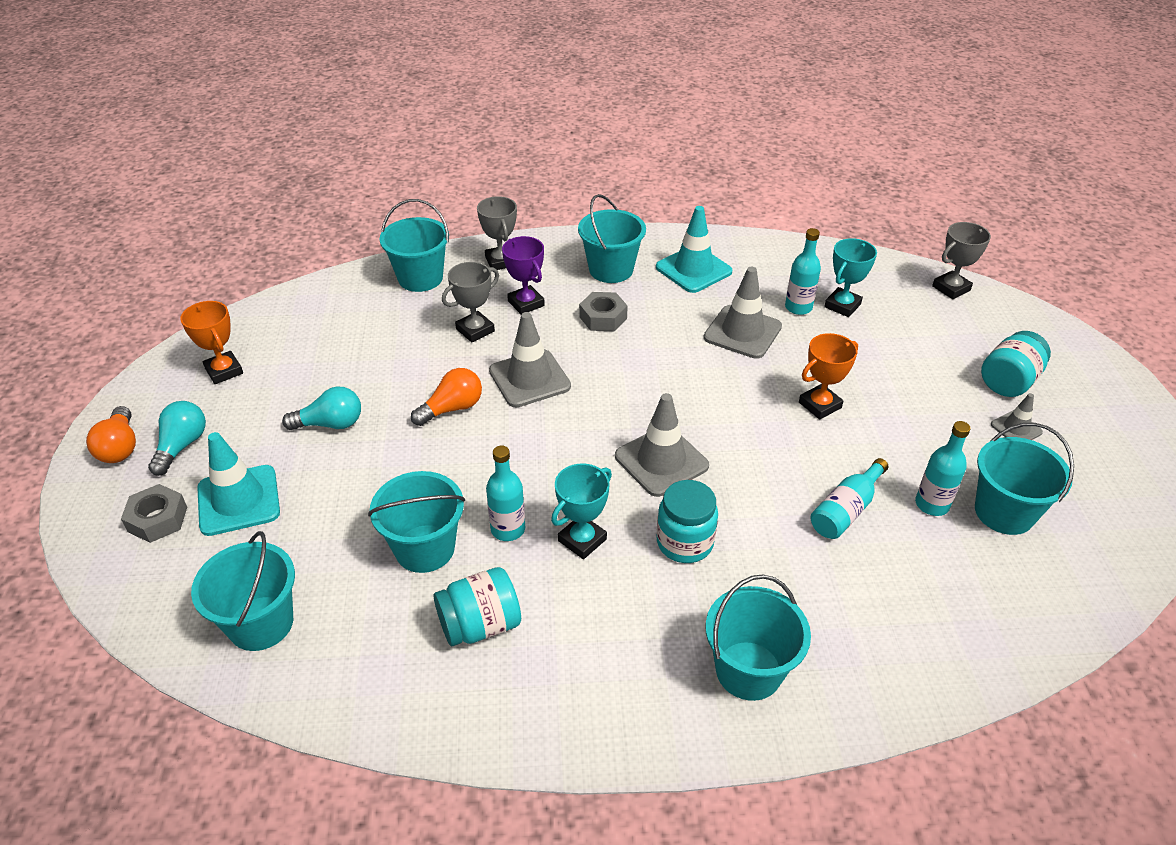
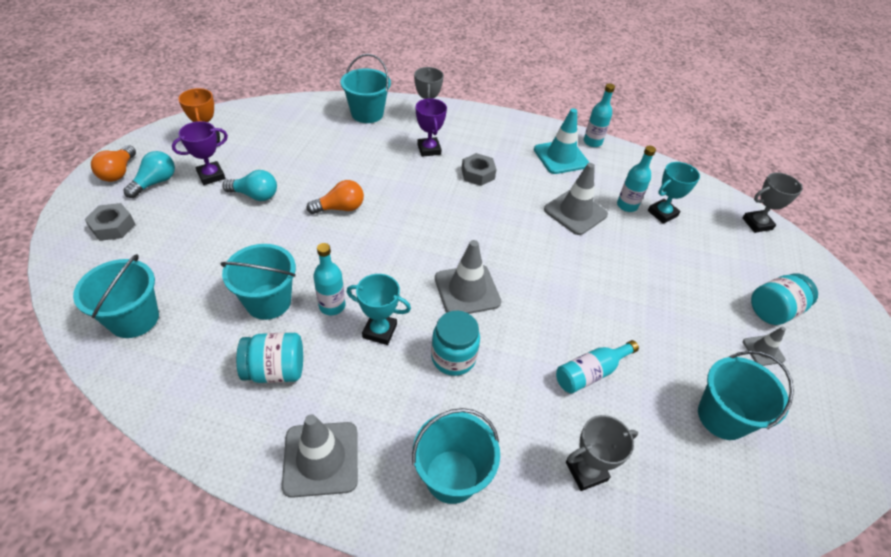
camera: 15 degrees right, 5 degrees up
turquoise traffic cone [197,432,280,536] -> none
grey trophy [442,262,499,343] -> grey trophy moved to [566,415,638,491]
grey traffic cone [489,312,571,408] -> grey traffic cone moved to [282,414,358,498]
turquoise trophy [551,463,612,559] -> turquoise trophy turned 45 degrees clockwise [347,274,411,345]
turquoise bucket [578,194,646,283] -> none
orange trophy [799,333,858,420] -> none
turquoise bottle [915,421,971,516] -> turquoise bottle moved to [584,83,615,147]
none -> purple trophy [172,121,228,185]

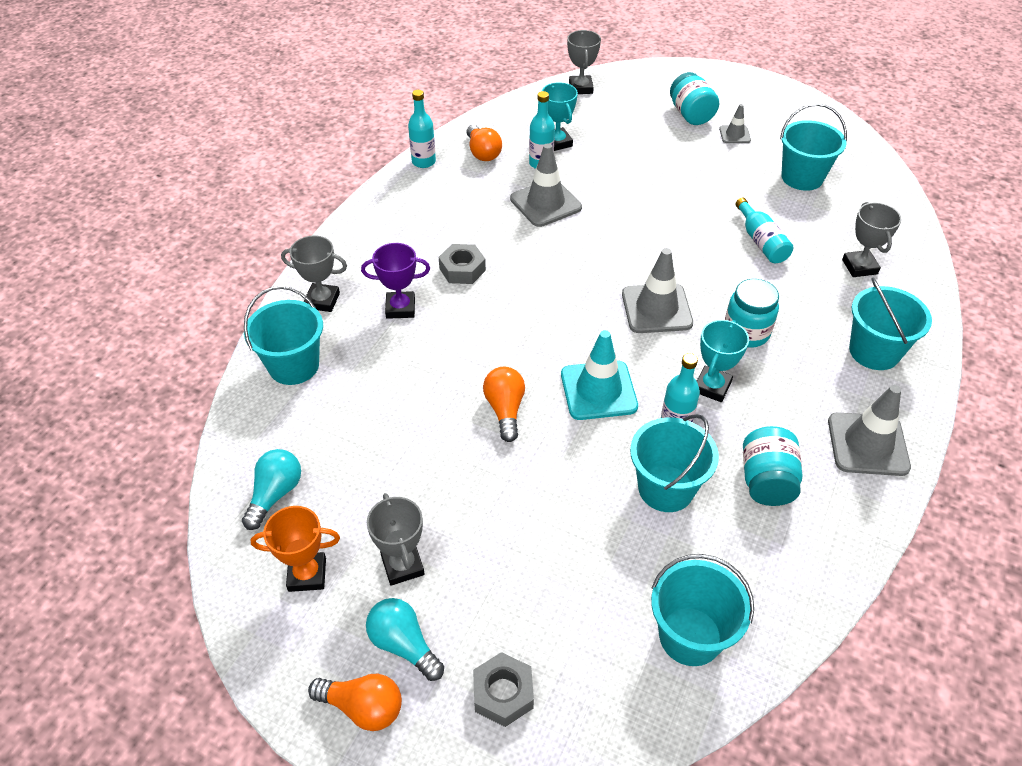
camera: 75 degrees left, 0 degrees up
purple trophy [172,121,228,185] -> grey trophy [367,493,425,586]
turquoise light bulb [222,170,277,201] -> turquoise light bulb moved to [242,449,301,530]
turquoise traffic cone [534,109,589,174] -> turquoise traffic cone moved to [561,330,638,420]
none -> orange light bulb [466,125,502,161]

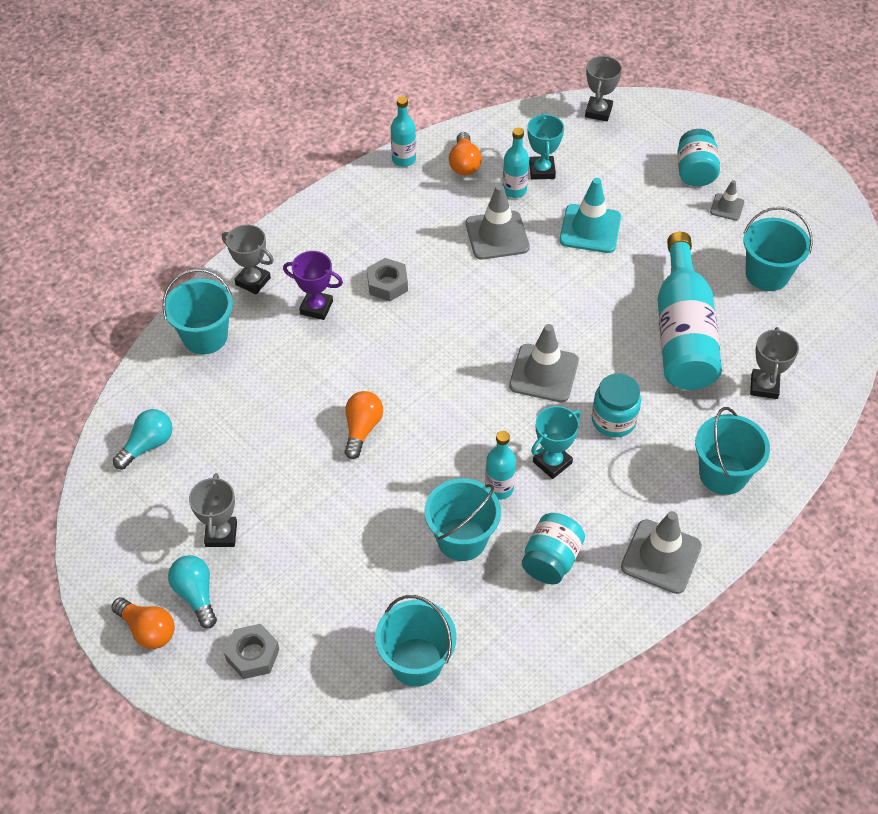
camera: 20 degrees right, 5 degrees up
orange trophy [251,506,340,592] -> none
turquoise traffic cone [561,330,638,420] -> turquoise traffic cone moved to [559,178,621,253]
turquoise bottle [735,198,793,263] -> turquoise bottle [657,232,722,390], size x2.05

